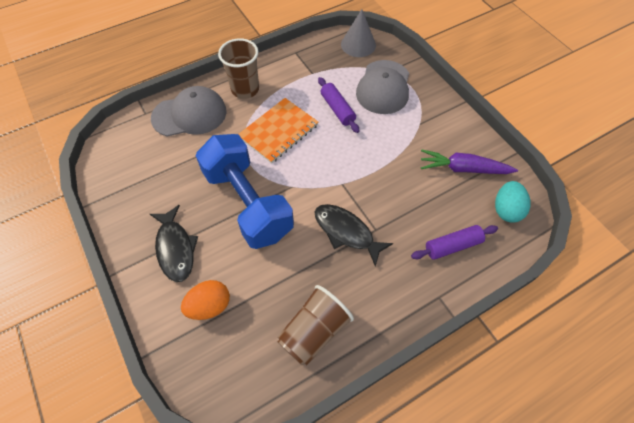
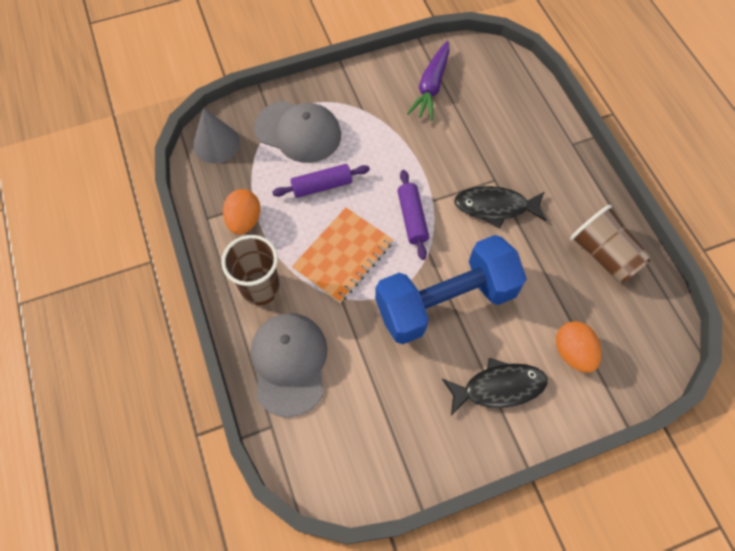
camera: 80 degrees left, 5 degrees up
orange notebook [239,98,318,164] -> orange notebook turned 75 degrees clockwise [292,207,393,303]
black fish [314,204,393,266] -> black fish turned 45 degrees clockwise [454,186,547,228]
purple rolling pin [411,225,498,260] -> purple rolling pin moved to [398,170,429,260]
turquoise egg [495,181,531,223] -> none
none -> orange egg [223,189,260,235]

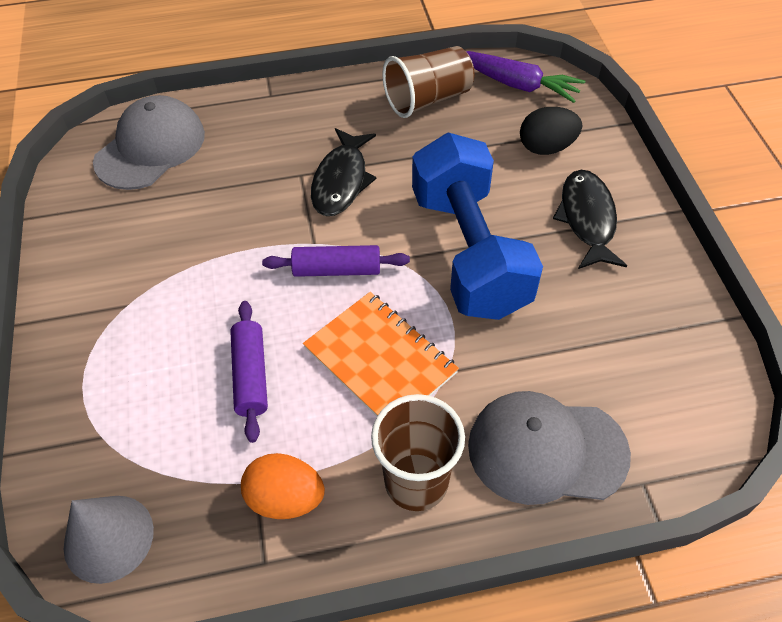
camera: 80 degrees left, 10 degrees down
grey cap [254,101,341,163] -> grey cap moved to [93,95,205,190]
purple carrot [407,41,450,121] -> purple carrot moved to [466,51,585,103]
orange egg [556,321,601,373] -> black egg [520,107,582,155]

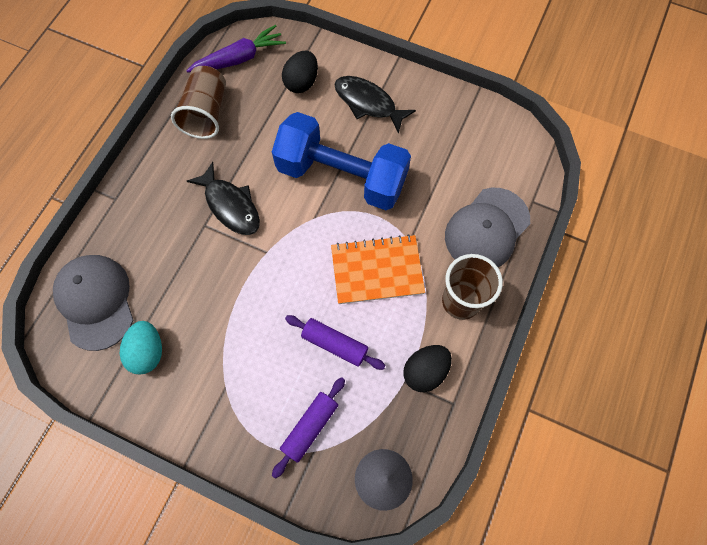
camera: 55 degrees left, 15 degrees up
orange egg [241,453,325,519] -> black egg [403,345,452,392]
purple rolling pin [262,245,410,277] -> purple rolling pin moved to [272,377,345,479]
none -> turquoise egg [120,321,162,375]

